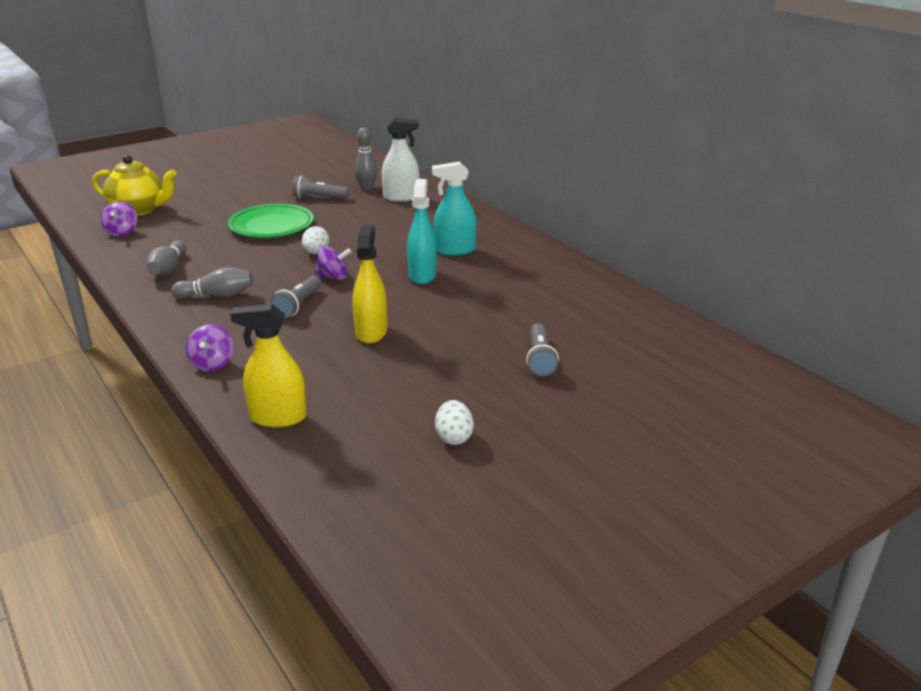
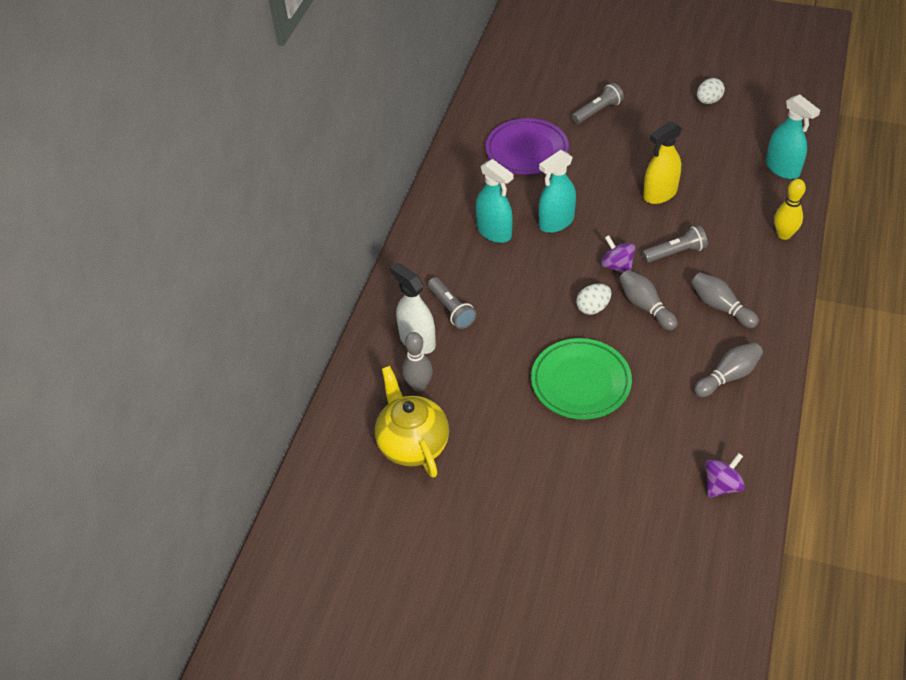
camera: 125 degrees left, 20 degrees up
yellow teapot [92,155,177,216] -> yellow teapot moved to [375,366,449,478]
purple spinning top [186,324,234,372] -> yellow bowling pin [774,179,806,240]
yellow spray bottle [230,304,307,427] -> turquoise spray bottle [766,94,820,179]
grey flashlight [292,176,349,199] -> grey flashlight moved to [428,277,476,329]
none -> purple plate [486,118,569,175]
none -> grey bowling pin [619,270,678,330]

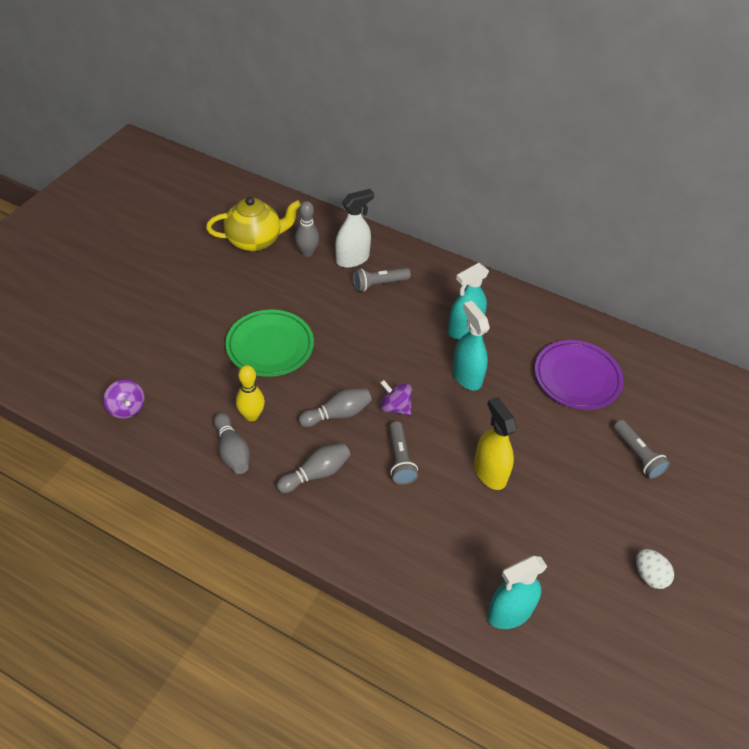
camera: 95 degrees right, 0 degrees up
white egg [576,284,611,315] -> none
purple spinning top [601,235,635,273] -> purple spinning top turned 120 degrees counterclockwise [380,380,412,415]
yellow bowling pin [774,179,806,240] -> yellow bowling pin moved to [236,365,265,421]

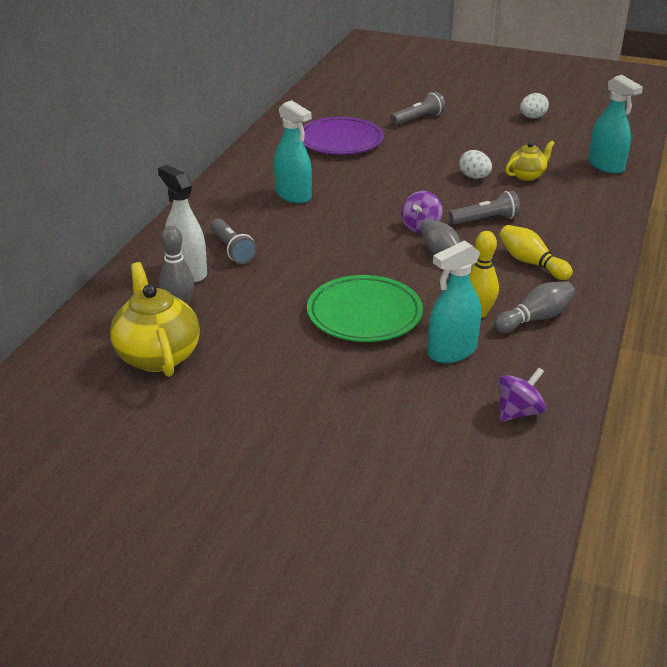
camera: 95 degrees left, 15 degrees down
grey bowling pin [277,443,351,493] -> yellow bowling pin [499,225,573,280]
turquoise spray bottle [452,301,490,391] -> turquoise spray bottle moved to [428,240,481,363]
yellow spray bottle [474,397,517,490] -> white egg [459,150,492,179]
none -> yellow teapot [505,140,555,181]

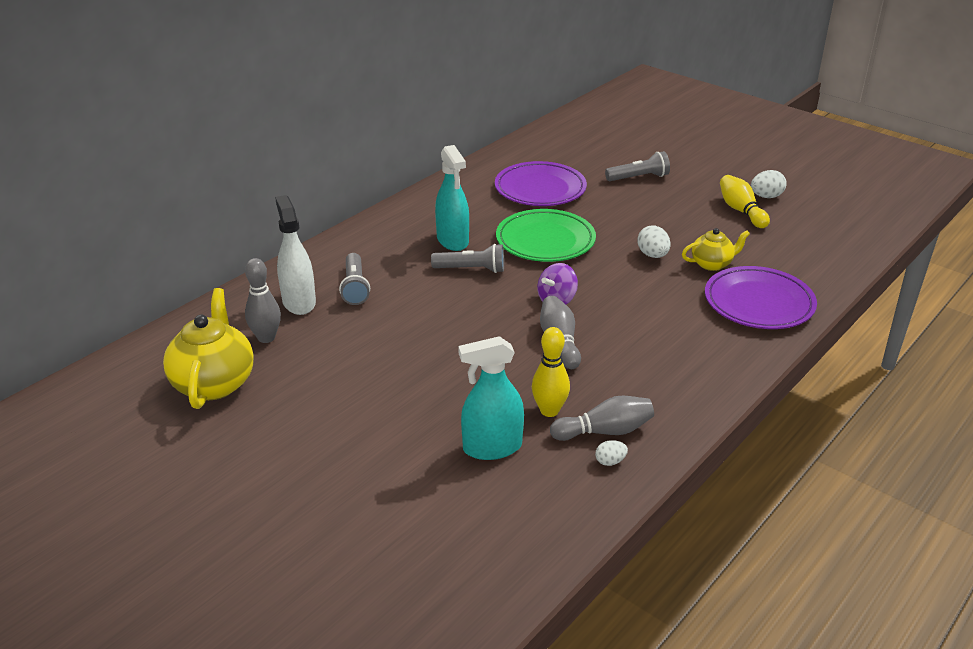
camera: 20 degrees right, 0 degrees up
green plate [307,275,423,342] -> green plate moved to [496,209,596,262]
grey flashlight [449,191,521,225] -> grey flashlight moved to [431,244,504,273]
purple spinning top [498,368,546,422] -> none
yellow bowling pin [499,225,573,280] -> yellow bowling pin moved to [720,175,770,228]
turquoise spray bottle [589,75,643,174] -> none
none -> white egg [595,440,628,466]
none -> purple plate [705,266,817,329]

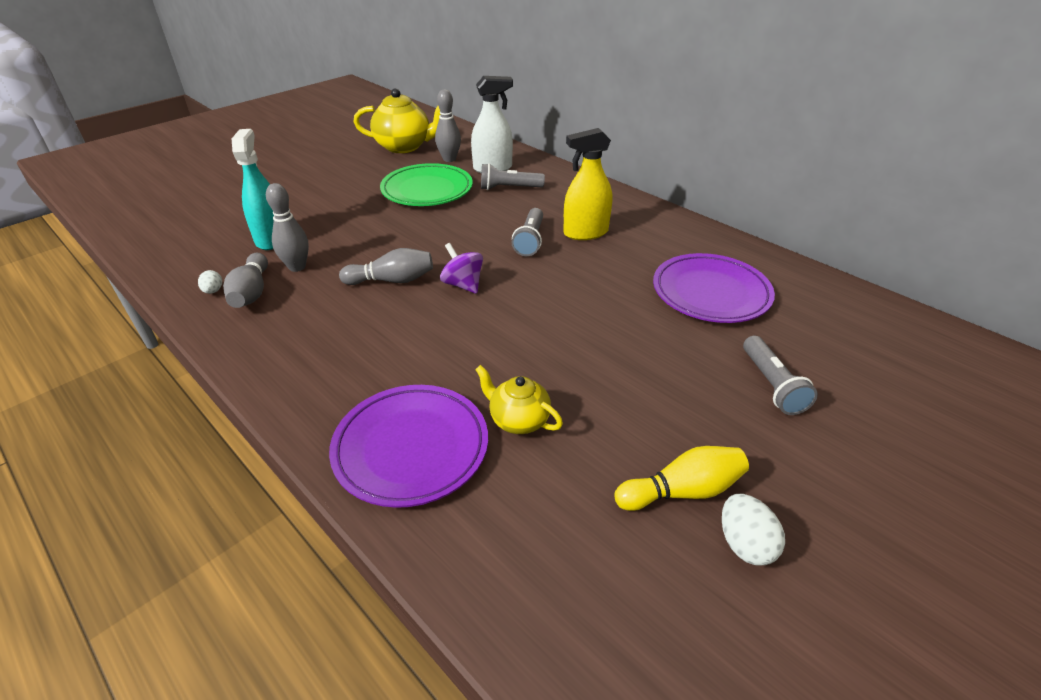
camera: 95 degrees right, 5 degrees up
turquoise spray bottle [435,145,469,251] -> yellow spray bottle [563,128,612,240]
green plate [496,209,596,262] -> green plate moved to [380,163,473,206]
yellow bowling pin [532,327,570,417] -> grey bowling pin [266,183,309,272]
white egg [637,225,671,258] -> none
yellow teapot [682,228,750,271] -> yellow teapot turned 135 degrees clockwise [475,365,563,434]

